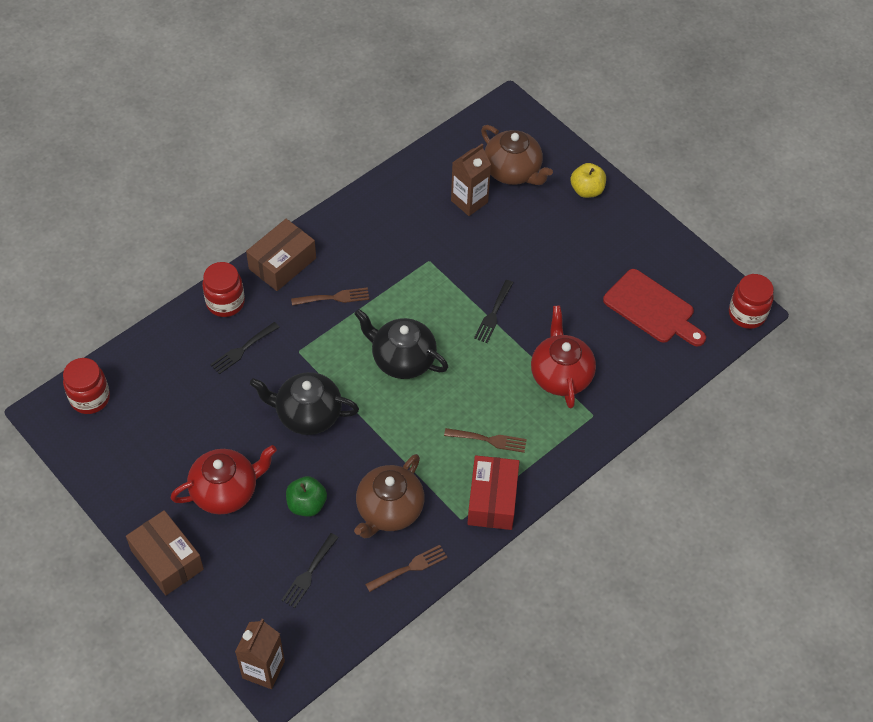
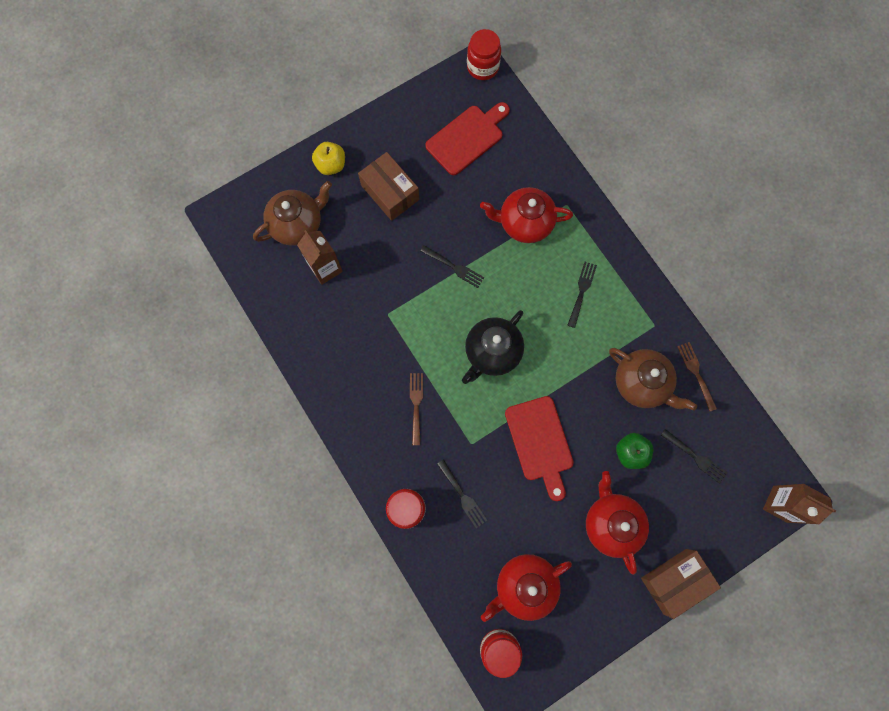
camera: 80 degrees left, 20 degrees up
brown box [246,219,316,291] -> brown box moved to [358,152,419,221]
black teapot [250,372,359,435] -> red cutting board [505,396,574,501]
brown fork [444,428,527,453] -> black fork [568,262,597,328]
red box [467,455,519,530] -> none
none -> red teapot [481,554,572,622]

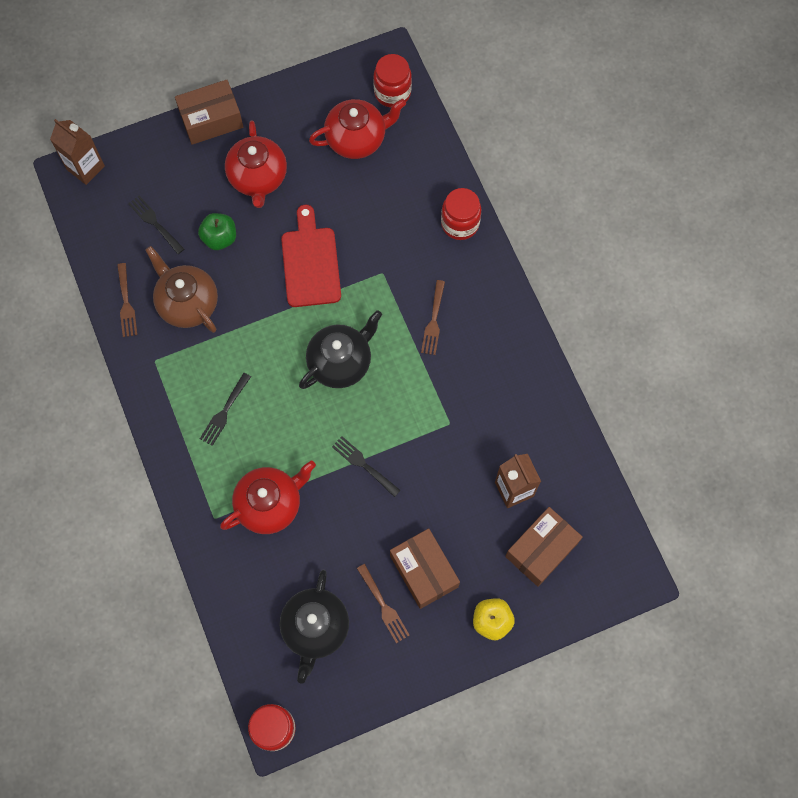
camera: 170 degrees left, 5 degrees down
brown teapot [253,181,332,246] -> brown box [505,507,583,587]
red cutting board [425,102,510,175] -> black teapot [280,570,349,683]
black fork [437,459,487,528] -> none
red teapot [480,187,573,243] -> red teapot turned 45 degrees counterclockwise [220,461,316,534]
none -> brown fork [357,564,410,643]

